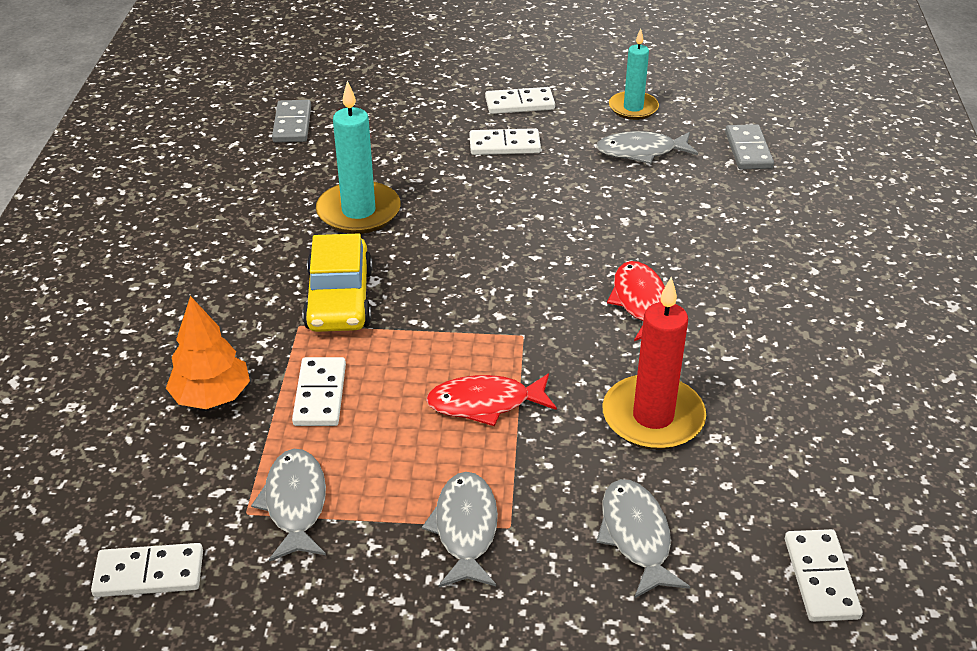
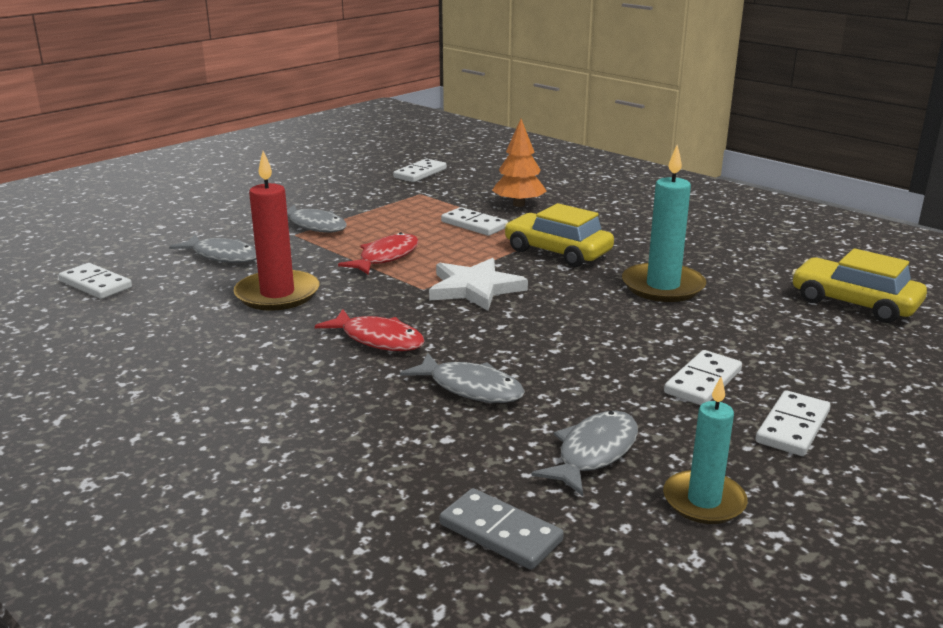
camera: 130 degrees right, 15 degrees down
grey fish [251,449,326,562] -> grey fish moved to [400,353,525,403]
grey domino [272,100,311,143] -> yellow car [792,248,927,323]
none -> white star [429,258,528,311]

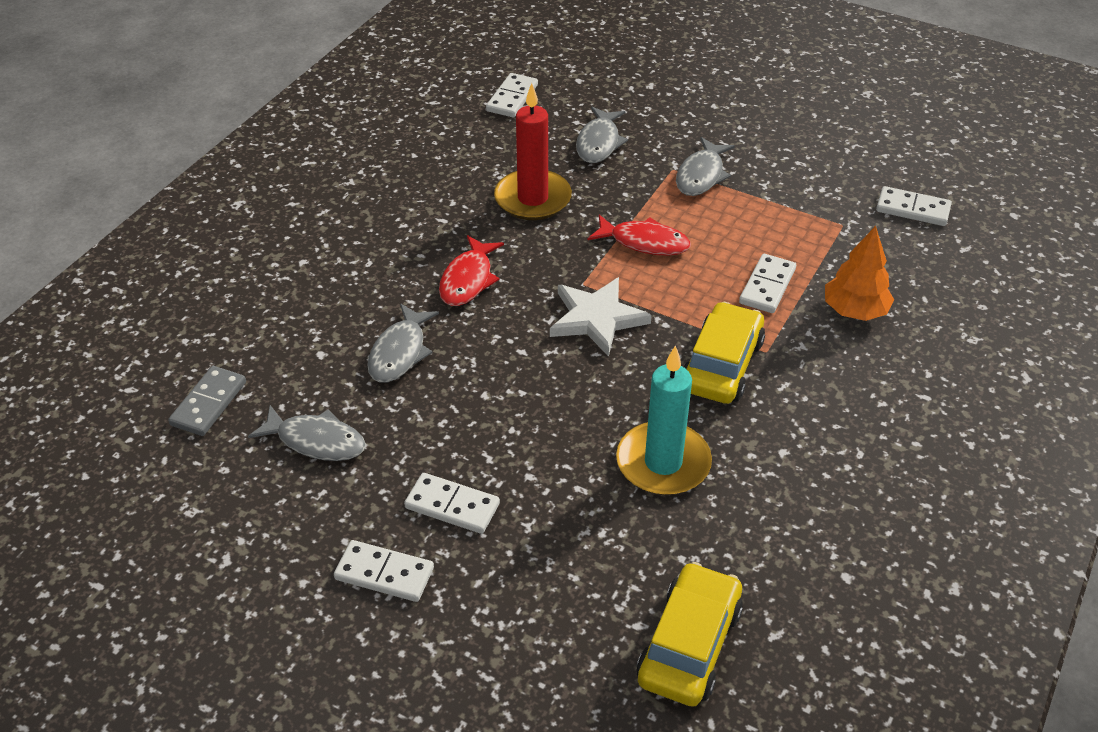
camera: 75 degrees right, 20 degrees up
turquoise candle [663,377,748,524] -> none

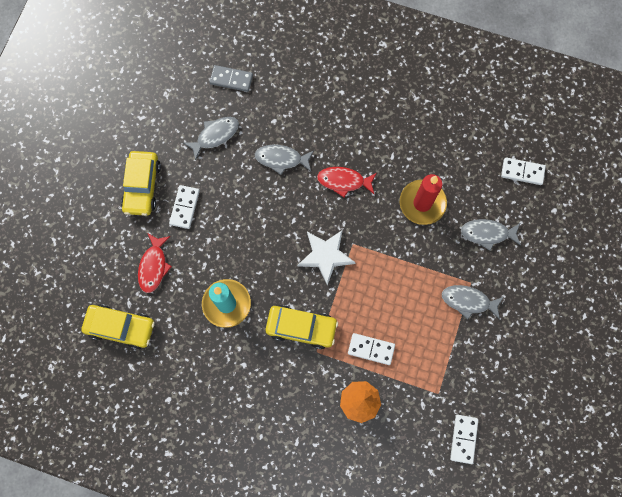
camera: 80 degrees right, 30 degrees up
grey fish [248,405,366,461] -> grey fish turned 135 degrees counterclockwise [184,117,239,160]
white domino [334,540,434,602] -> yellow car [121,151,161,216]
red fish [588,215,691,256] -> red fish moved to [138,234,172,293]

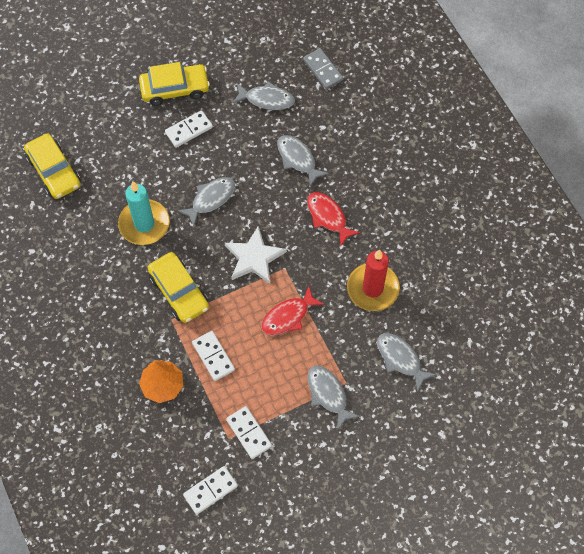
camera: 45 degrees right, 10 degrees down
yellow car [121,151,161,216] -> yellow car turned 150 degrees counterclockwise [139,62,210,106]
red fish [138,234,172,293] -> red fish moved to [261,286,324,335]
white domino [501,157,546,185] -> white domino moved to [226,406,272,459]
none -> grey fish [177,177,235,227]

